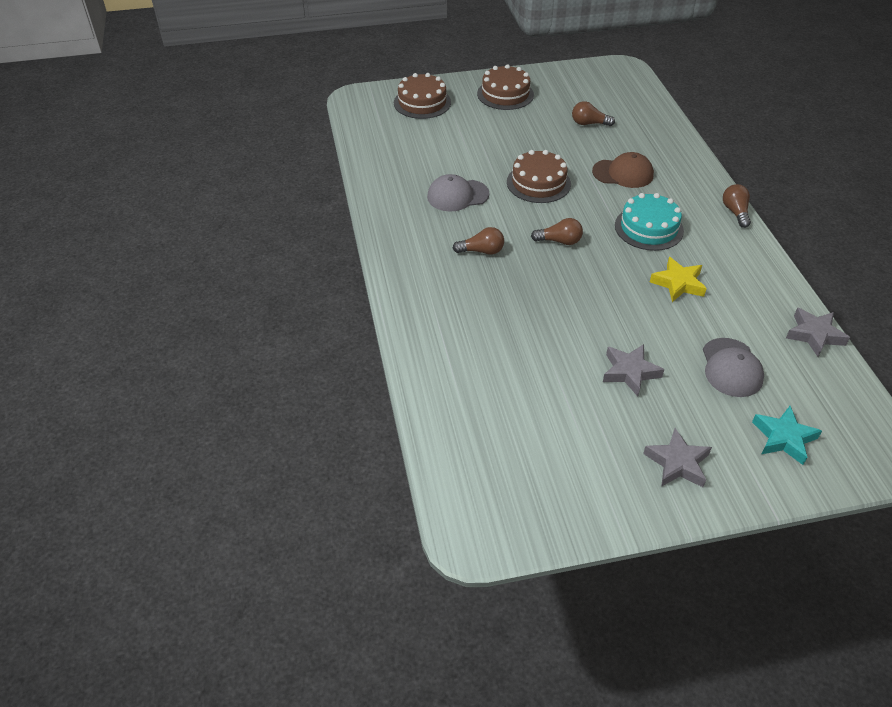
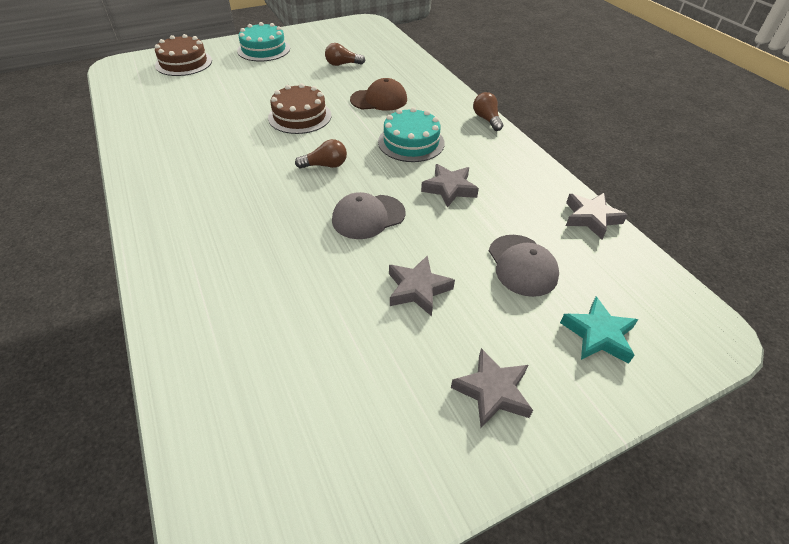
camera: 15 degrees left, 0 degrees up
grey cap [427,174,490,211] -> grey cap moved to [332,192,406,239]
brown light bulb [453,227,504,255] -> none
brown cake [477,64,534,110] -> turquoise cake [237,22,290,61]
yellow star [650,257,707,302] -> grey star [421,164,479,208]

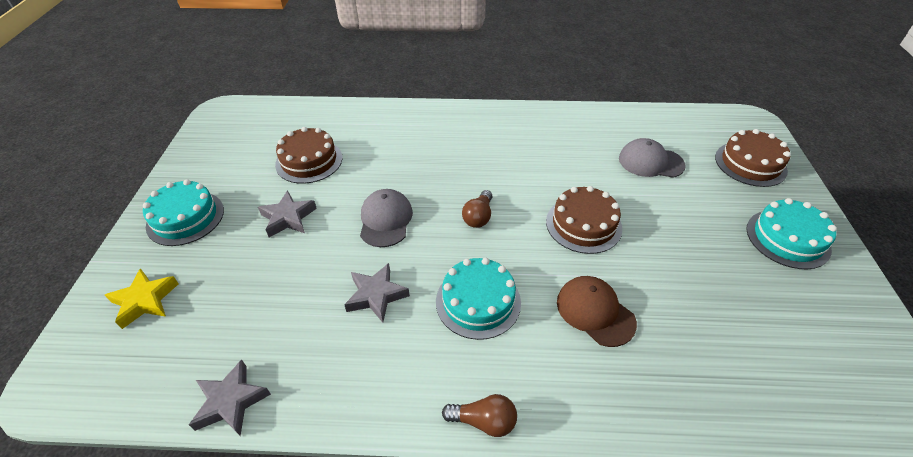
camera: 120 degrees right, 0 degrees up
brown light bulb [325,43,365,66] -> none
brown cap [350,78,407,111] -> brown cap turned 120 degrees clockwise [557,276,637,347]
grey star [451,348,533,428] -> turquoise cake [143,179,224,246]
grey cap [489,235,559,297] -> grey cap moved to [619,138,686,178]
turquoise star [560,297,638,364] -> yellow star [105,268,179,329]
none -> brown cake [275,127,342,184]

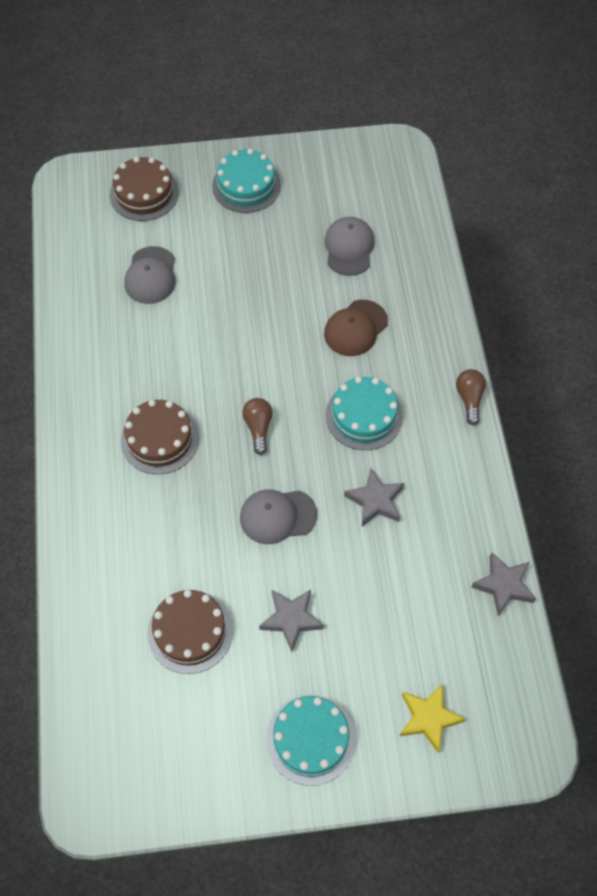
camera: 100 degrees left, 15 degrees up
brown light bulb [462,190,492,228] -> brown light bulb turned 105 degrees counterclockwise [242,398,273,455]
brown cake [546,186,622,254] -> brown cake moved to [121,400,199,474]
none -> grey cap [325,217,375,276]

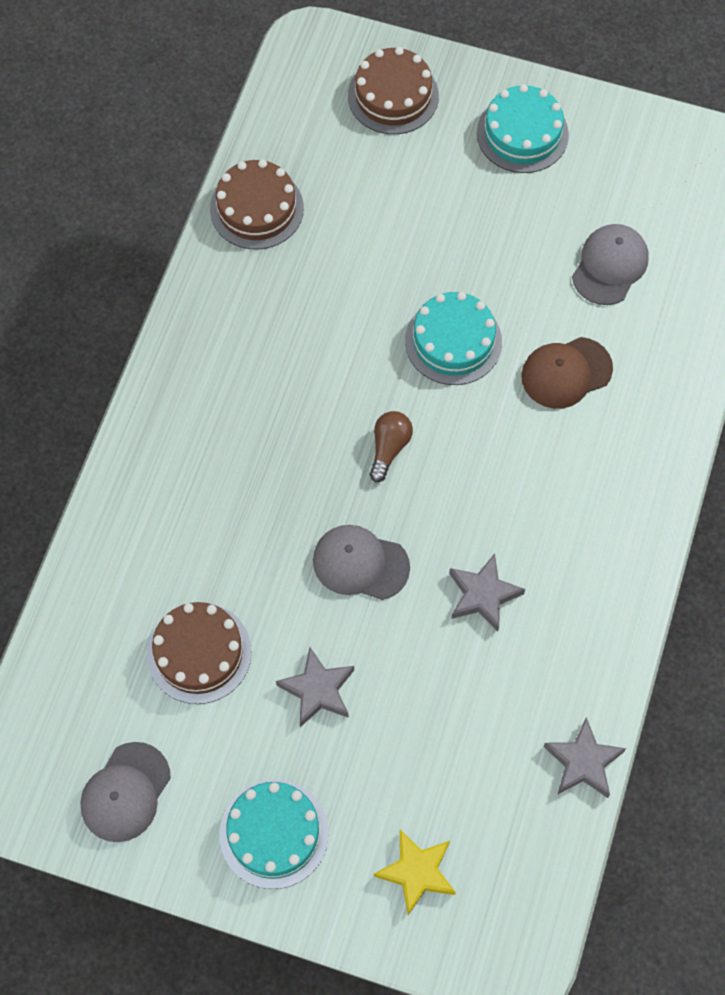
camera: 25 degrees right, 5 degrees up
brown cake [121,400,199,474] -> brown cake moved to [210,159,304,249]
grey cap [124,246,176,304] -> grey cap moved to [80,742,171,842]
turquoise cake [326,377,403,450] -> turquoise cake moved to [405,292,502,385]
brown light bulb [456,369,486,425] -> none

